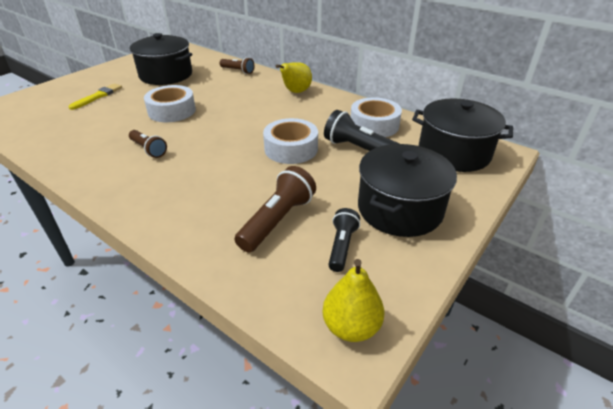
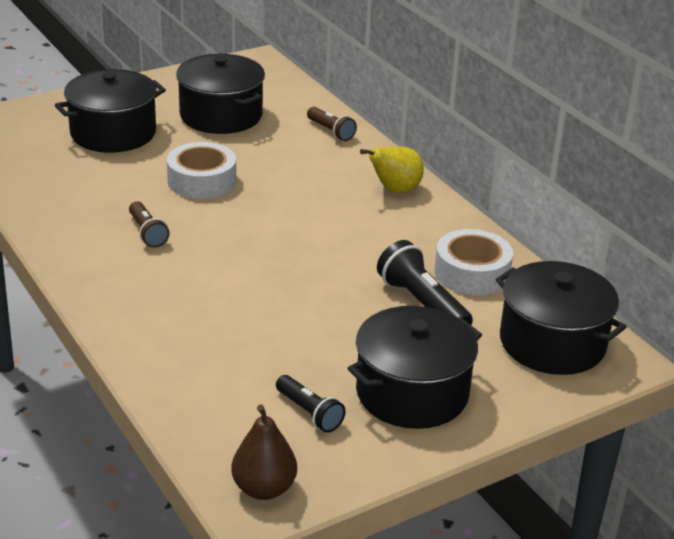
camera: 20 degrees right, 5 degrees down
yellow brush [69,84,122,110] -> black pot [55,69,166,153]
brown flashlight [234,166,316,253] -> none
white tape [263,118,318,164] -> none
yellow pear [322,259,384,342] -> brown pear [231,404,297,500]
black flashlight [328,208,360,272] -> black flashlight turned 105 degrees clockwise [276,375,346,433]

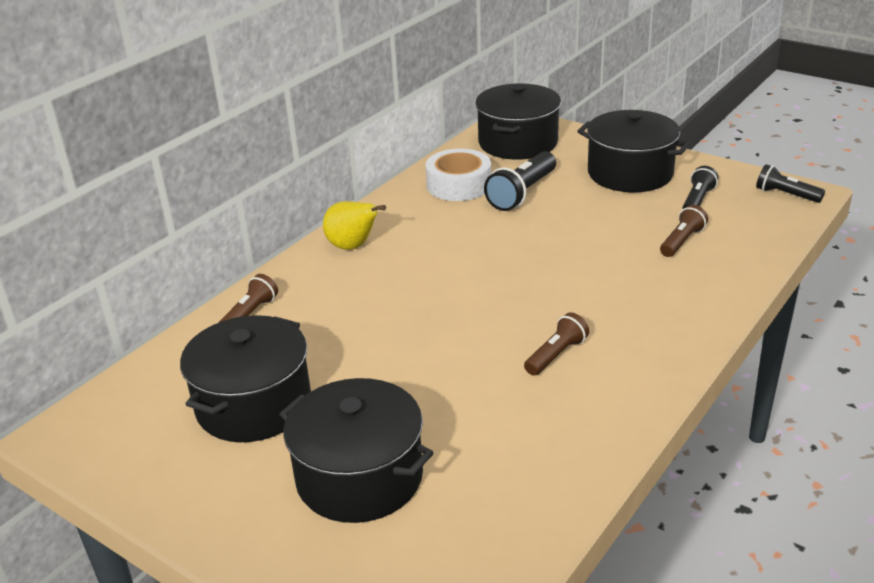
camera: 110 degrees left, 0 degrees up
white tape [167,142,236,199] -> none
brown pear [231,404,297,500] -> black flashlight [756,164,825,203]
none -> brown flashlight [660,205,708,257]

